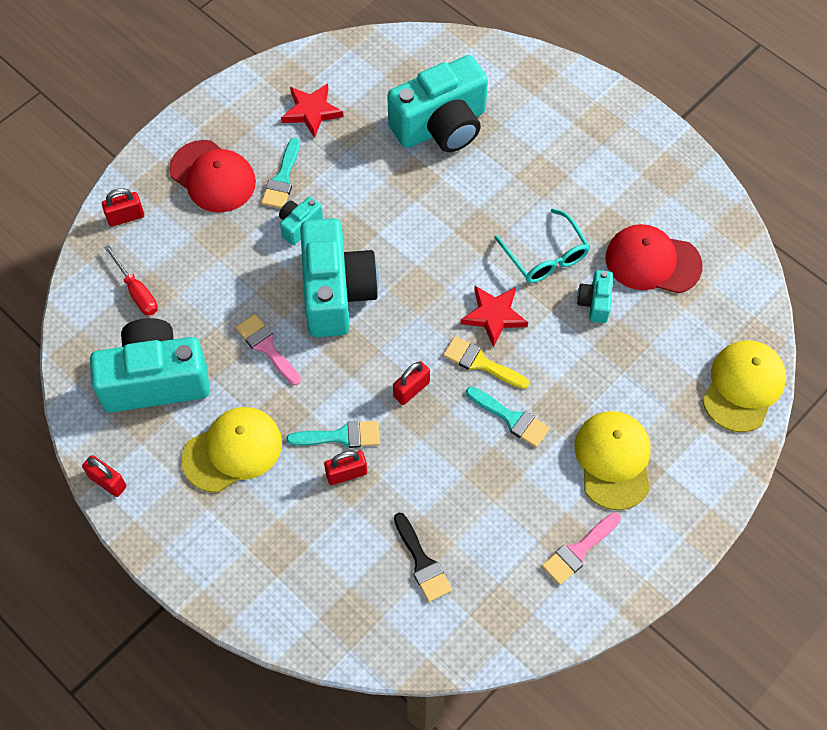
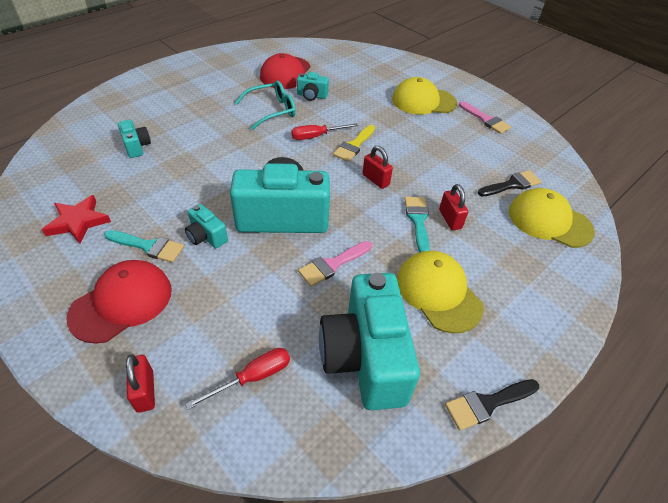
camera: 90 degrees left, 15 degrees down
red padlock [82,455,127,497] -> black brush [445,379,539,431]
turquoise camera [387,55,488,152] -> turquoise camera [118,120,151,158], size x0.45
red star [461,286,528,347] -> red screwdriver [291,123,358,140]
turquoise brush [466,386,550,447] -> none
yellow cap [702,340,786,432] -> yellow cap moved to [509,188,595,248]

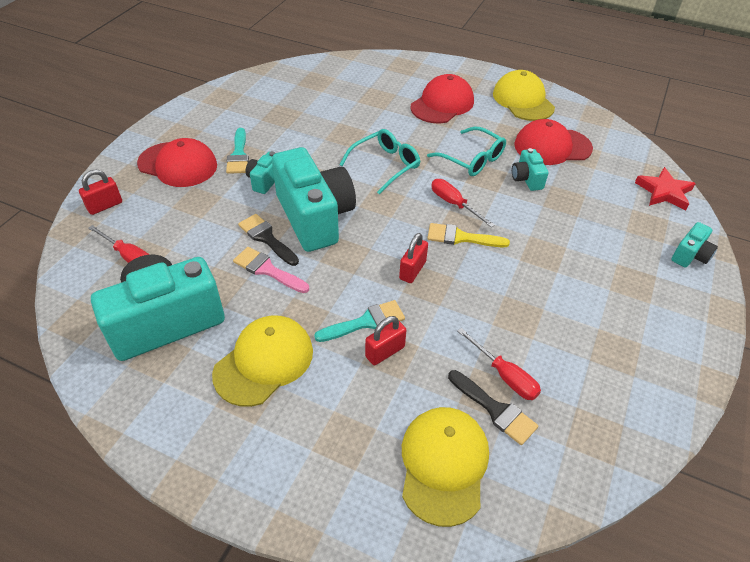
camera: 70 degrees right, 0 degrees up
red star [42,195,111,244] -> red star moved to [635,167,696,210]
turquoise camera [118,120,151,158] -> turquoise camera moved to [671,222,718,267]
yellow cap [392,77,457,115] -> yellow cap moved to [493,70,555,121]
black brush [445,379,539,431] -> black brush moved to [238,214,299,266]
pink brush [459,101,511,134] -> none
none -> turquoise glasses [340,129,420,194]
none -> red cap [411,74,474,123]
none -> red screwdriver [457,328,541,400]

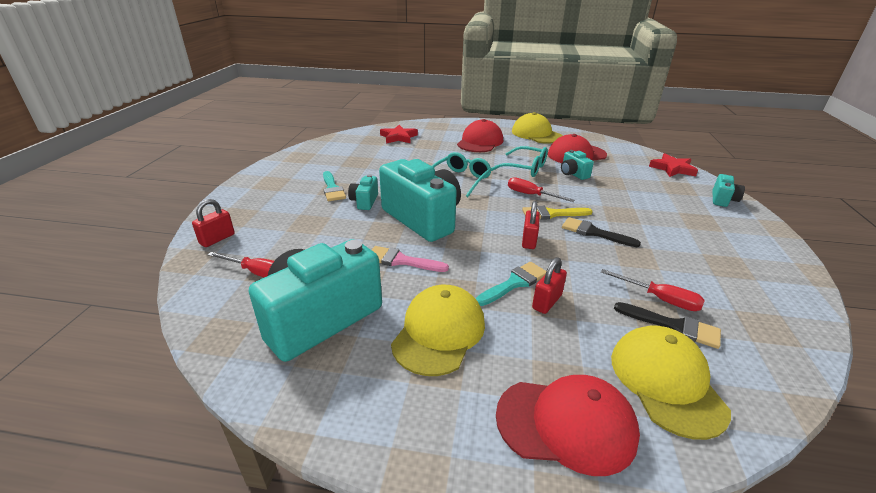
camera: 15 degrees left, 15 degrees down
red cap [137,138,217,187] -> red cap moved to [496,375,640,476]
black brush [238,214,299,266] -> black brush moved to [562,217,641,247]
none -> red star [380,125,418,143]

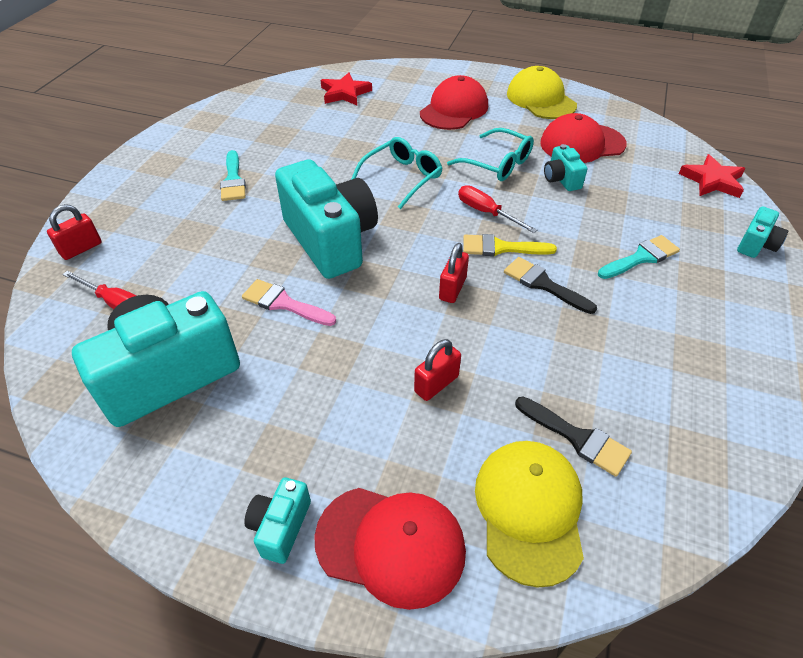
camera: 10 degrees right, 15 degrees up
turquoise camera [348,174,378,210] -> turquoise camera moved to [245,477,311,564]
yellow cap [391,285,485,376] -> none
turquoise brush [476,262,546,306] -> turquoise brush moved to [598,235,680,279]
red screwdriver [601,269,705,311] -> none

